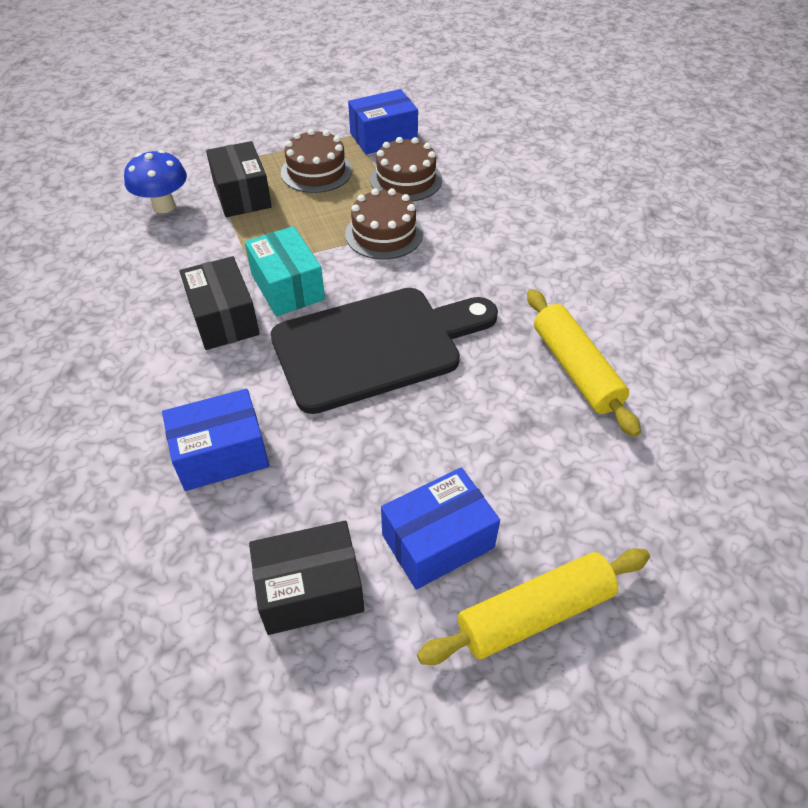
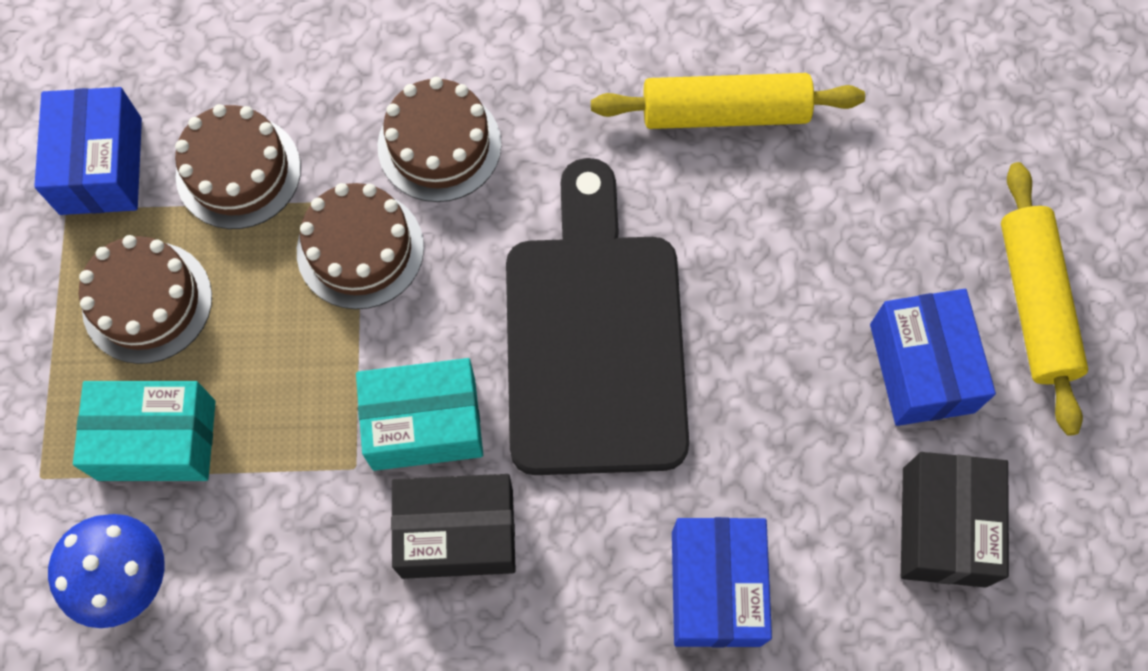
camera: 70 degrees left, 20 degrees up
black box [206,141,272,217] -> turquoise box [73,381,216,481]
none -> brown cake [378,77,501,202]

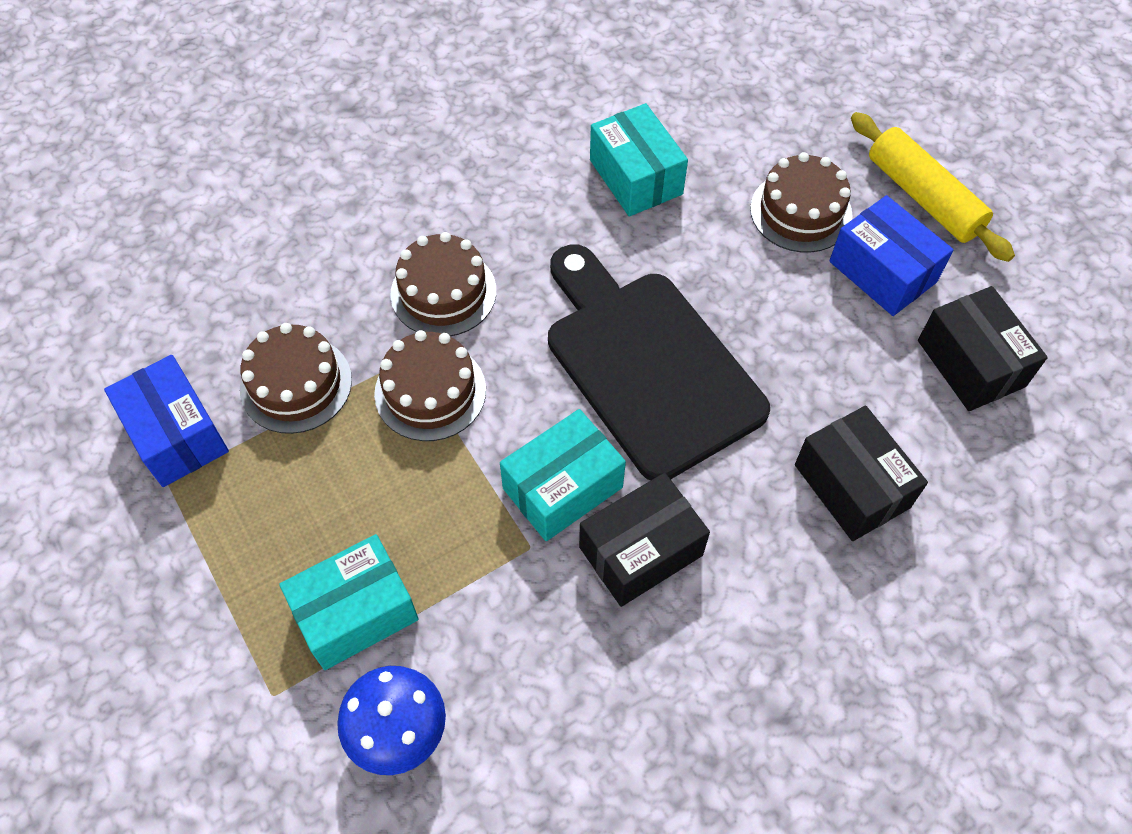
camera: 30 degrees left, 10 degrees down
brown cake [79,235,212,364] -> brown cake moved to [750,152,853,253]
yellow rolling pin [591,73,865,129] -> turquoise box [590,103,688,216]
blue box [672,517,772,647] -> black box [795,406,928,541]

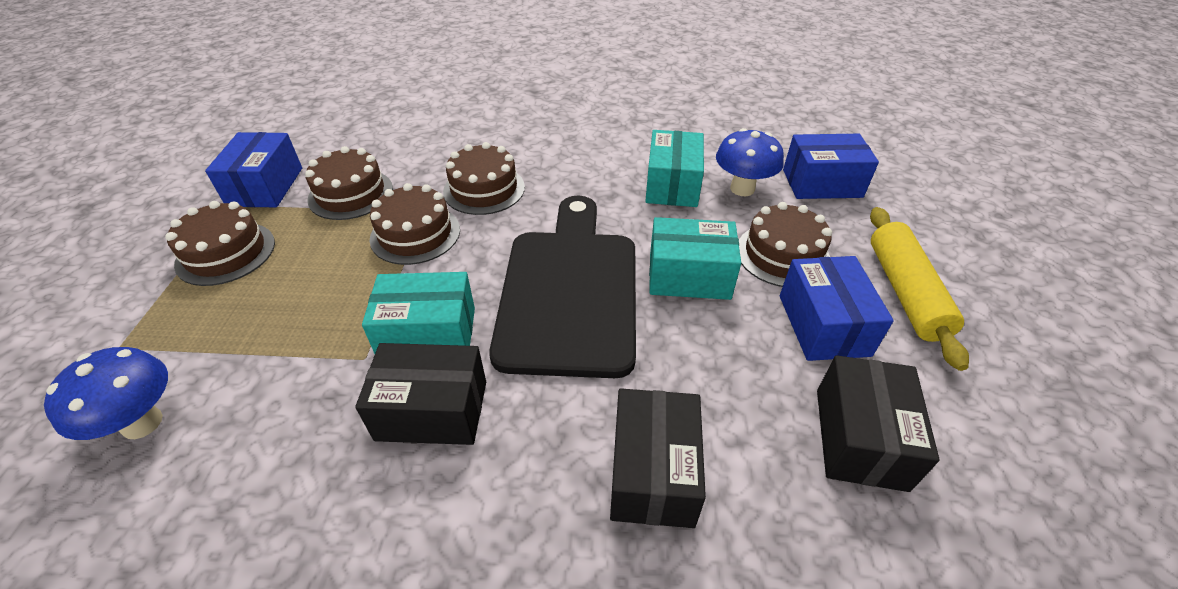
camera: 35 degrees right, 15 degrees down
turquoise box [279,534,419,670] -> turquoise box moved to [649,217,741,300]
none -> brown cake [165,201,275,286]
none -> blue mushroom [716,128,784,196]
none -> blue box [783,134,879,199]

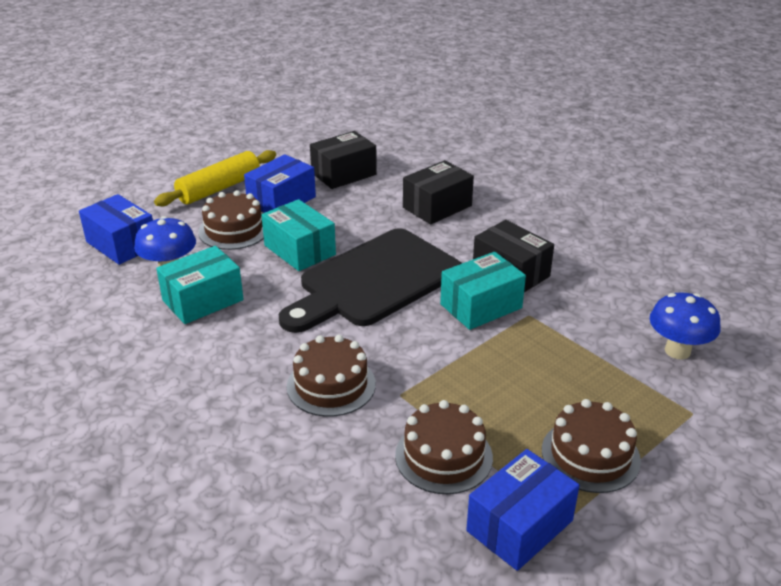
camera: 135 degrees left, 10 degrees down
turquoise box [362,272,475,354] -> turquoise box turned 75 degrees counterclockwise [440,252,526,330]
brown cake [370,183,460,265] -> none

